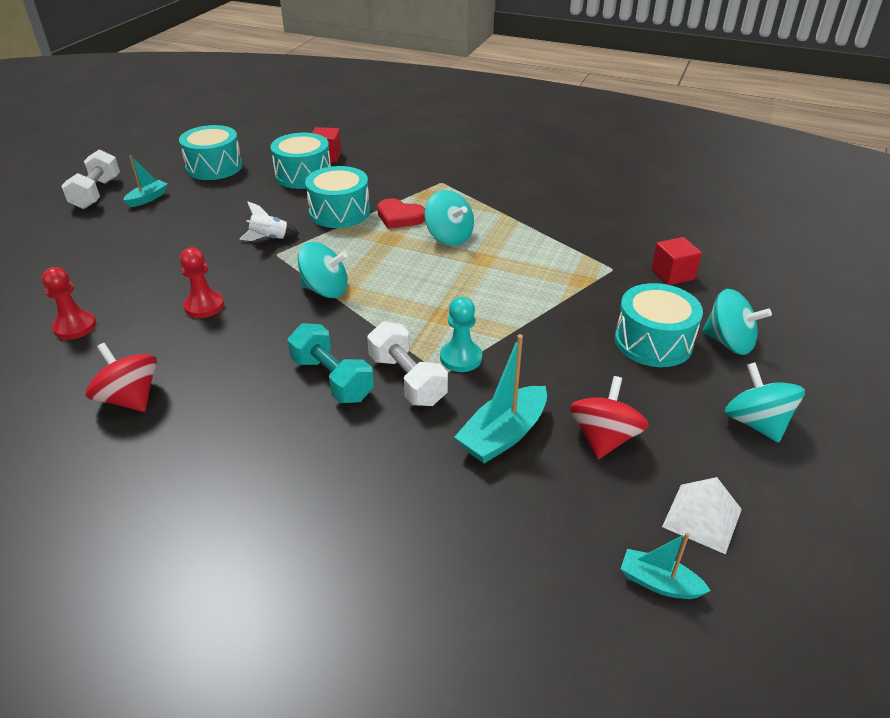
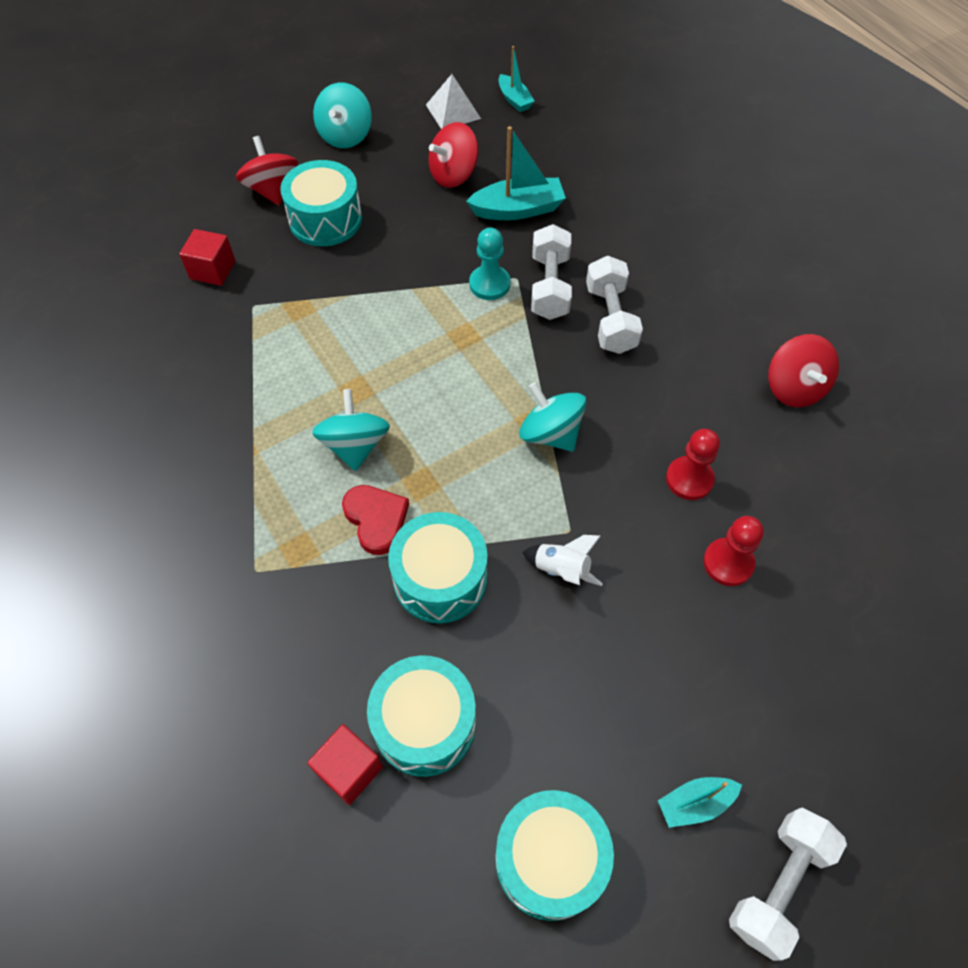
camera: 145 degrees left, 20 degrees up
red pawn [42,267,96,340] -> red pawn moved to [703,516,764,586]
turquoise dumbbell [287,323,374,403] -> white dumbbell [586,256,643,354]
turquoise spinning top [702,289,772,355] -> red spinning top [236,136,298,205]

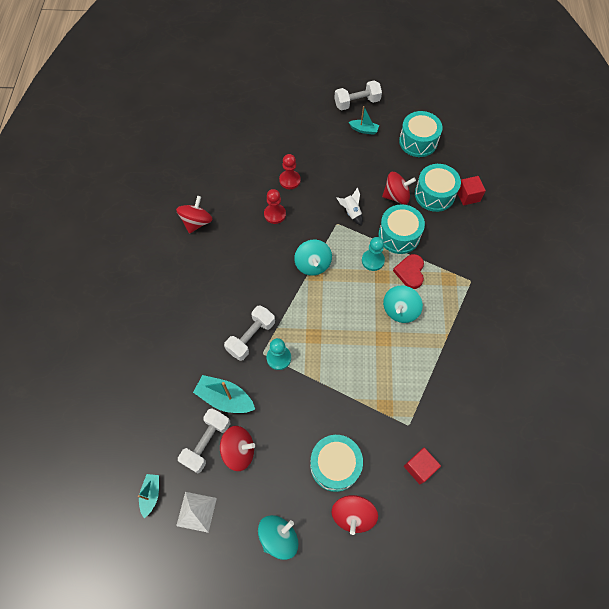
camera: 145 degrees left, 5 degrees up
white dumbbell [586,256,643,354] -> white dumbbell moved to [178,408,230,473]
none -> turquoise pawn [362,237,385,271]
none -> red spinning top [382,172,416,205]

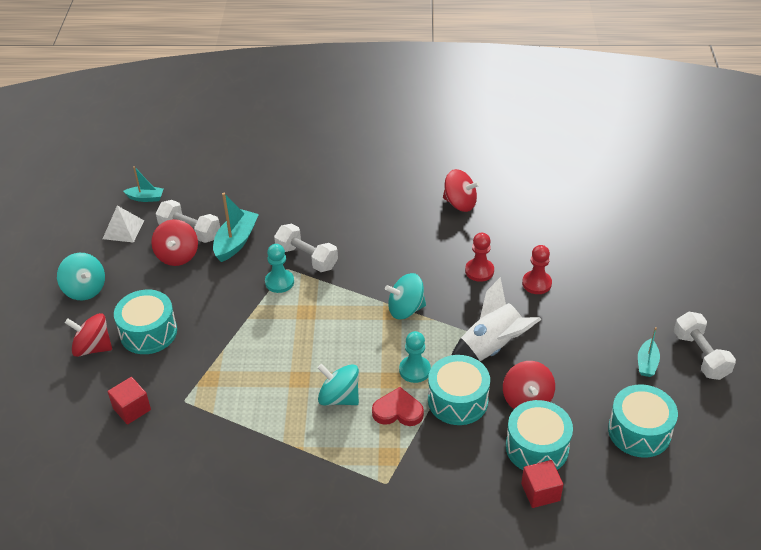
camera: 90 degrees right, 20 degrees down
white rocket [337,187,363,226] -> white rocket [452,277,541,361], size x1.91

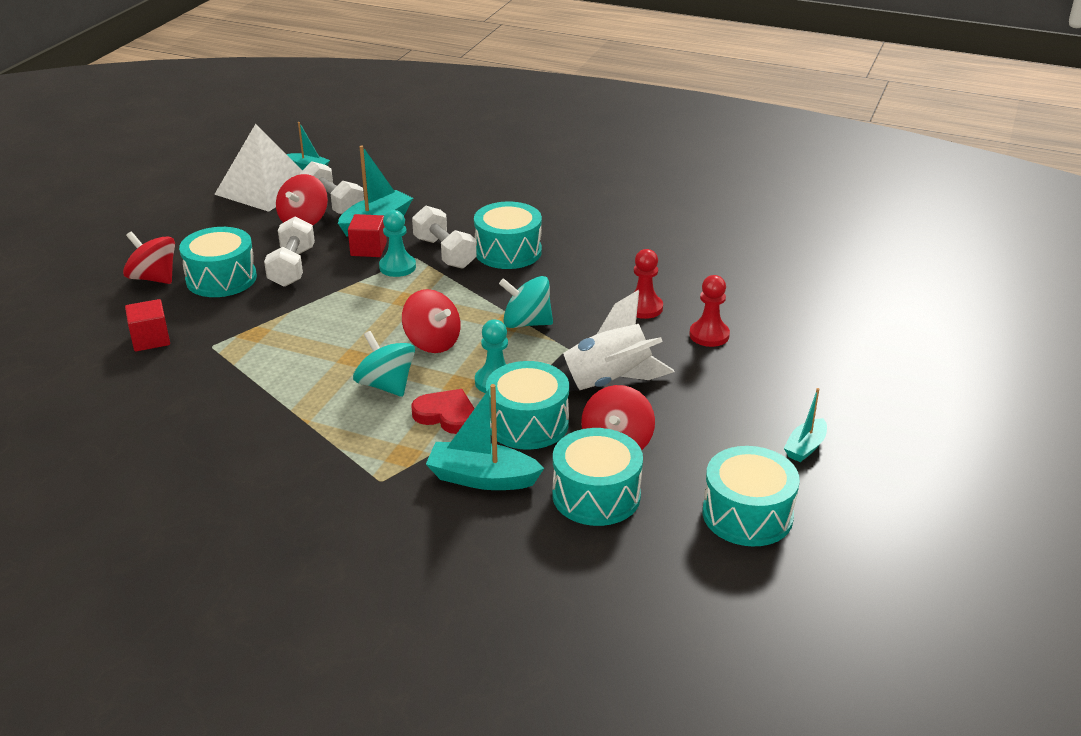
camera: 20 degrees right, 10 degrees down
turquoise spinning top [57,253,105,300] -> none
white pyramid [103,206,144,243] -> white pyramid [214,124,302,212], size x1.81
red spinning top [443,169,480,212] -> red spinning top moved to [402,289,460,353]
red cube [521,460,563,508] -> red cube moved to [348,214,387,257]
white dumbbell [674,311,736,380] -> white dumbbell moved to [264,216,315,287]
none -> turquoise boat [426,384,544,490]
none -> turquoise drum [474,202,542,269]

